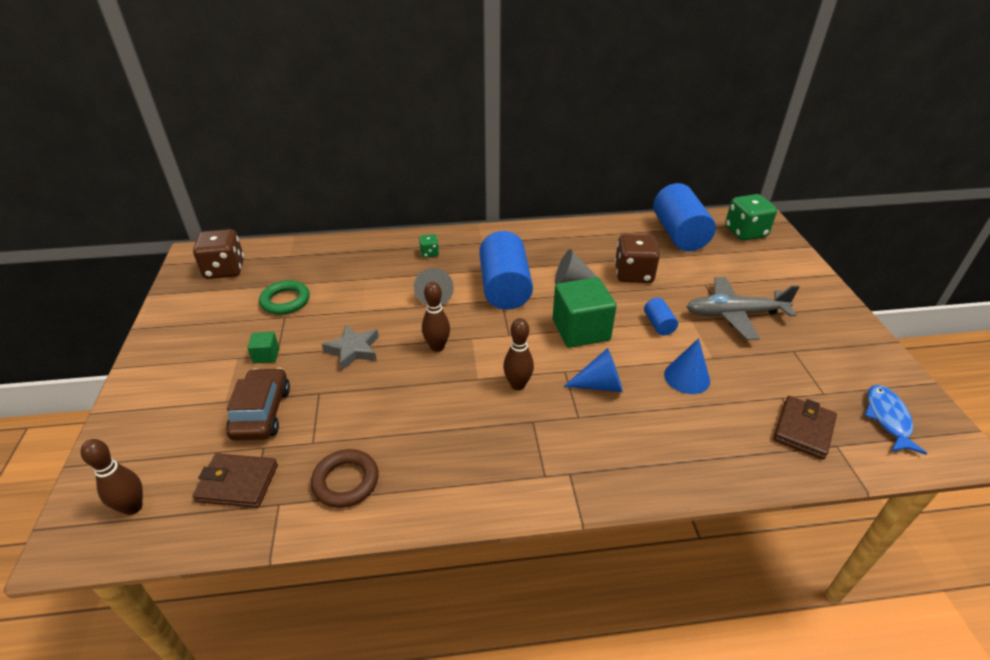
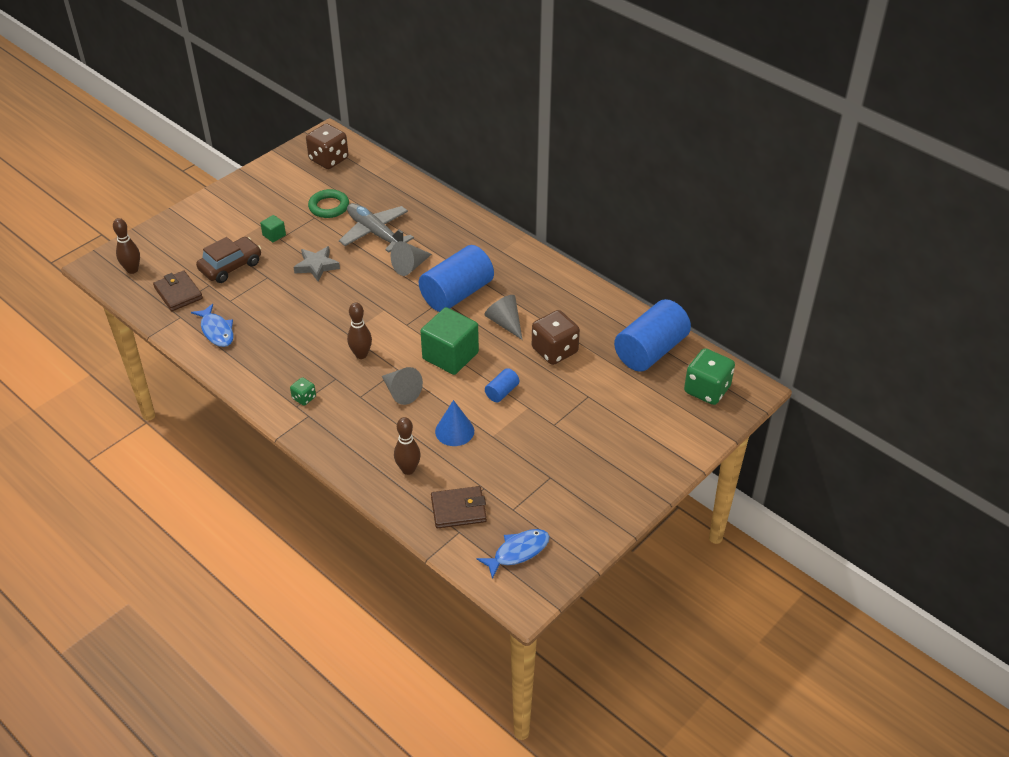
camera: 50 degrees right, 5 degrees up
brown ring [311,449,379,508] -> blue fish [191,304,234,347]
green dice [419,234,439,258] -> green dice moved to [290,377,316,406]
brown bowling pin [422,282,450,352] -> brown bowling pin moved to [394,417,421,475]
blue cone [563,348,623,392] -> grey cone [382,367,423,405]
grey plane [687,277,799,340] -> grey plane moved to [339,203,414,253]

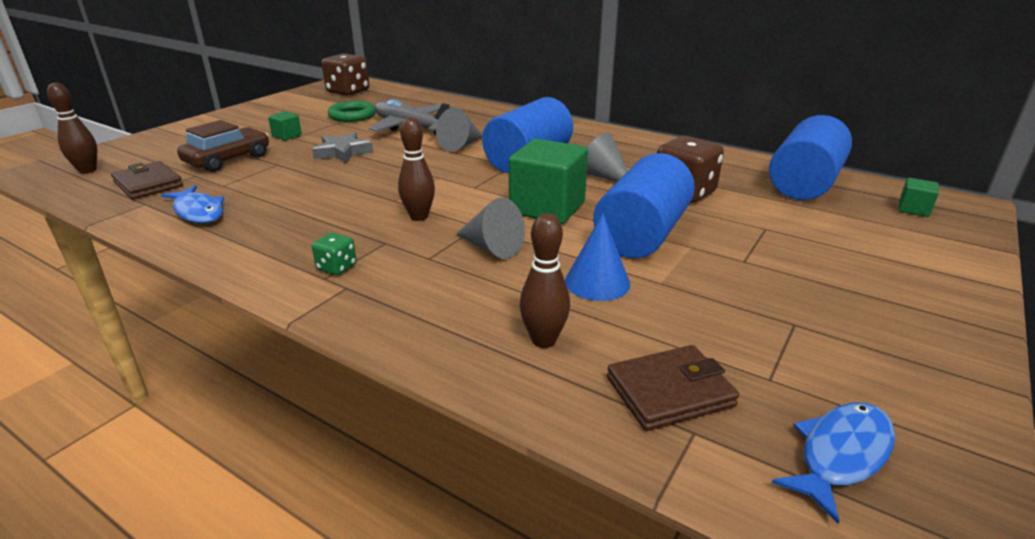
camera: 10 degrees left, 15 degrees down
blue cylinder [485,368,519,402] -> blue cylinder [593,153,695,258], size x2.24
green dice [684,348,735,405] -> green cube [898,178,939,217]

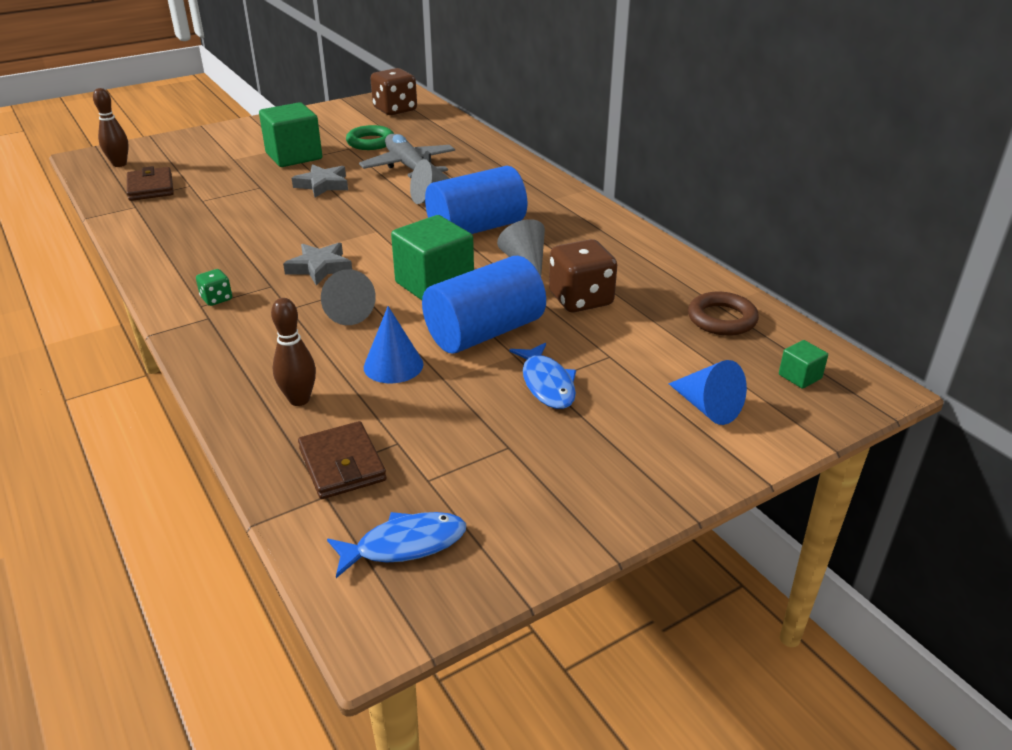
camera: 25 degrees right, 5 degrees up
blue fish [161,185,224,223] -> blue fish moved to [510,343,576,409]
brown car [177,120,269,172] -> none
green cube [268,111,302,140] -> green cube [259,102,322,167], size x2.19
brown bowling pin [398,117,435,221] -> grey star [283,243,352,286]
brown wallet [607,345,739,431] -> brown wallet turned 60 degrees clockwise [298,421,387,499]
blue cylinder [769,115,852,200] -> brown ring [688,292,759,336]
none -> blue cone [668,360,747,425]

